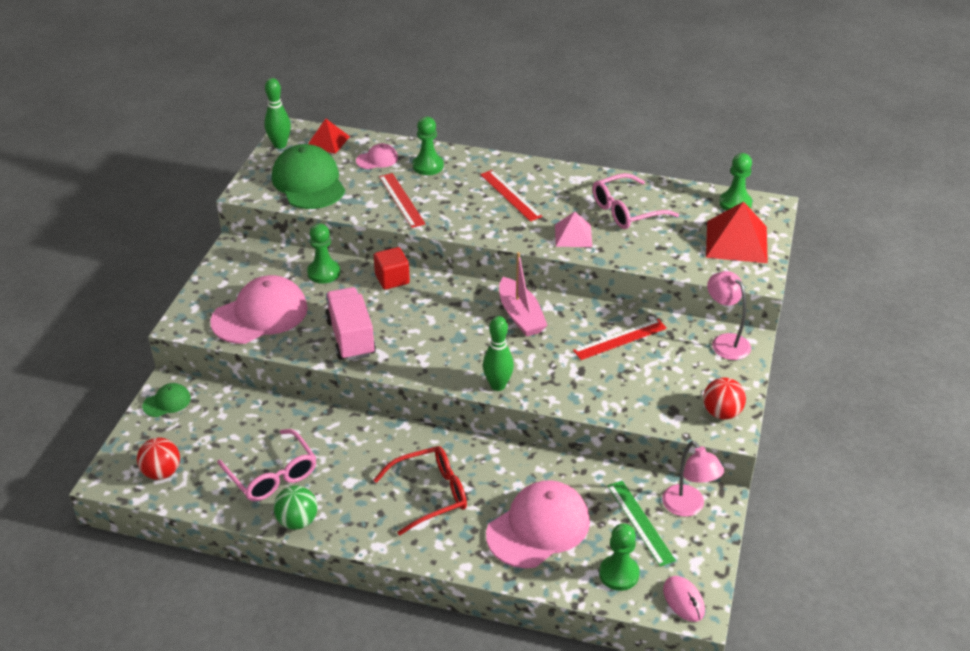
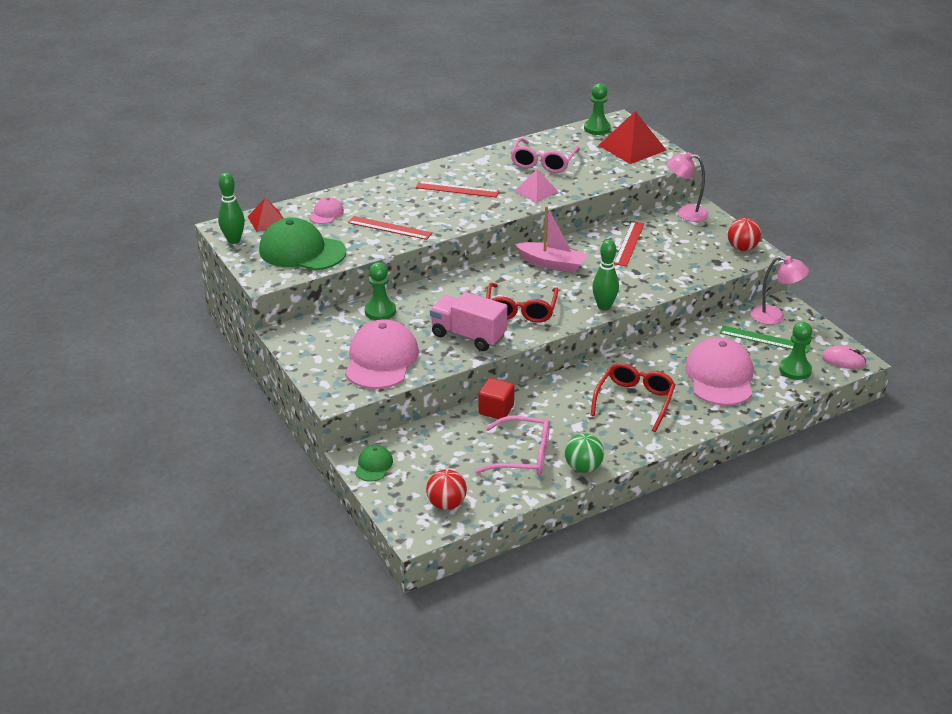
camera: 45 degrees left, 5 degrees down
red cube [374,247,410,290] -> red cube moved to [479,378,514,419]
green pawn [412,117,444,175] -> none
none -> red glasses [486,283,558,323]

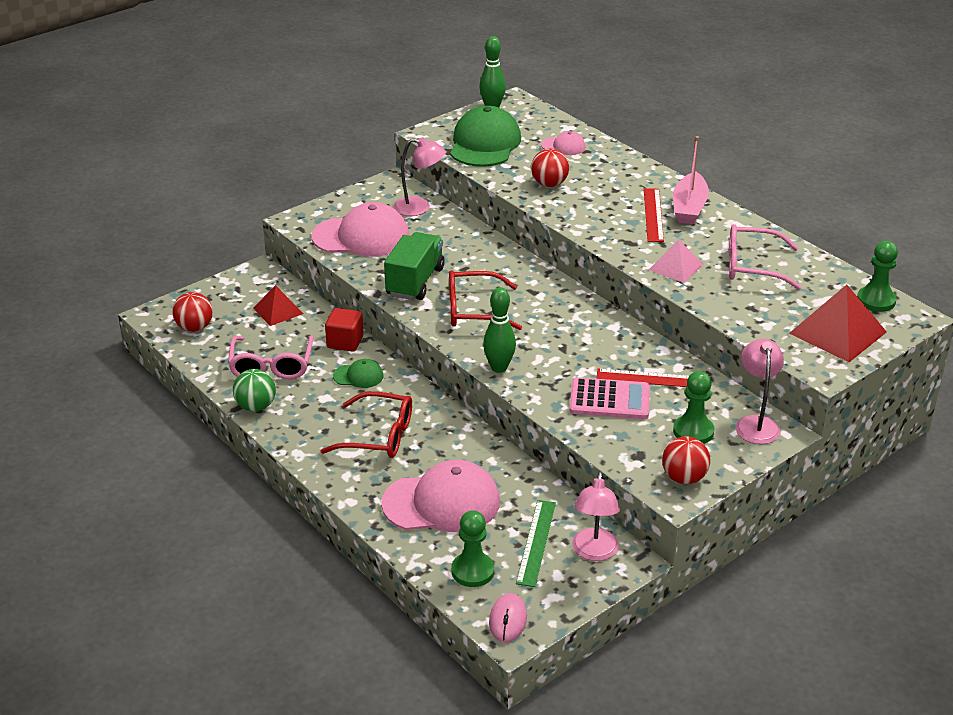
camera: 80 degrees right, 0 degrees up
red pyramid [248,198,284,232] -> red pyramid moved to [253,285,303,326]
red ruler [348,216,432,240] -> red ball [531,149,569,187]
green cap [355,445,393,482] -> green cap moved to [333,359,383,388]
green pawn [365,262,396,320] -> green pawn moved to [673,371,714,444]
pink truck [430,292,507,351] -> green truck [384,232,445,300]
pink boat [515,206,588,273] -> pink boat moved to [673,136,709,224]
none -> pink lamp [394,137,446,216]
none -> pink calculator [569,377,650,419]

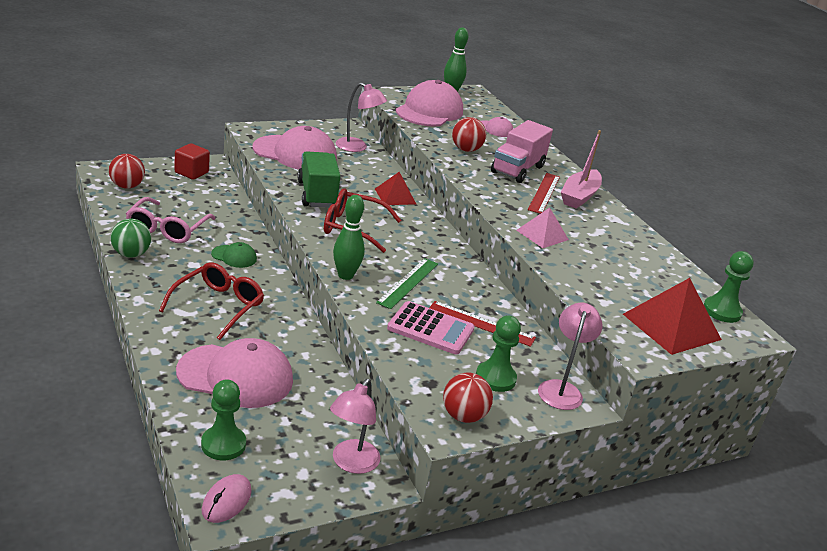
camera: 10 degrees right, 5 degrees down
red pyramid [253,285,303,326] -> red pyramid moved to [375,172,416,205]
red glasses [321,391,412,458] -> red glasses turned 90 degrees counterclockwise [159,262,264,340]
red cube [325,308,364,352] -> red cube moved to [175,143,210,180]
green truck [384,232,445,300] -> green truck turned 45 degrees counterclockwise [298,151,340,207]
green cap [450,105,521,167] -> pink cap [396,80,463,126]
green ruler [516,500,556,587] -> green ruler moved to [376,258,438,309]
pink glasses [729,224,802,290] -> none
none -> pink truck [491,120,553,183]

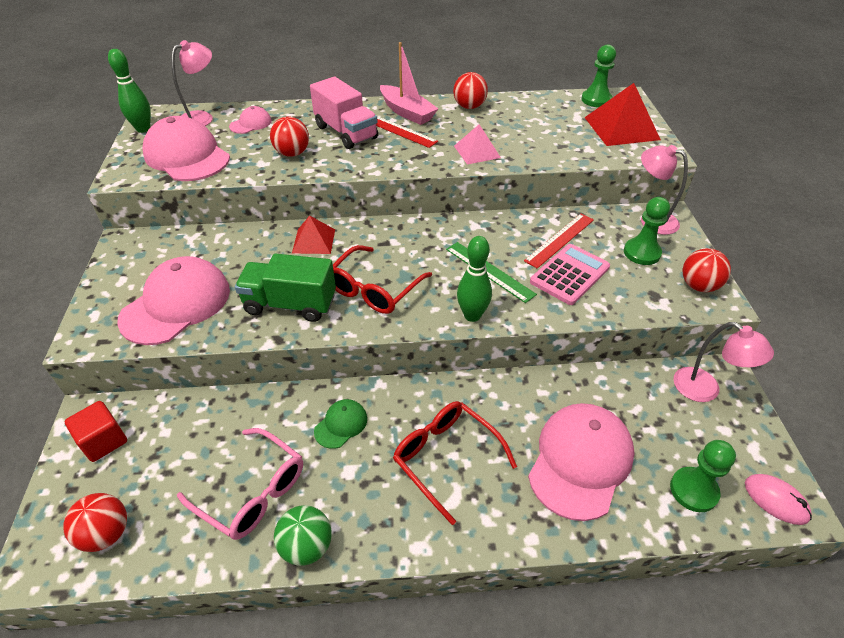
camera: 65 degrees left, 15 degrees up
pink lamp [336,83,387,152] -> pink lamp moved to [171,40,213,126]
none -> red ball [453,72,488,109]

